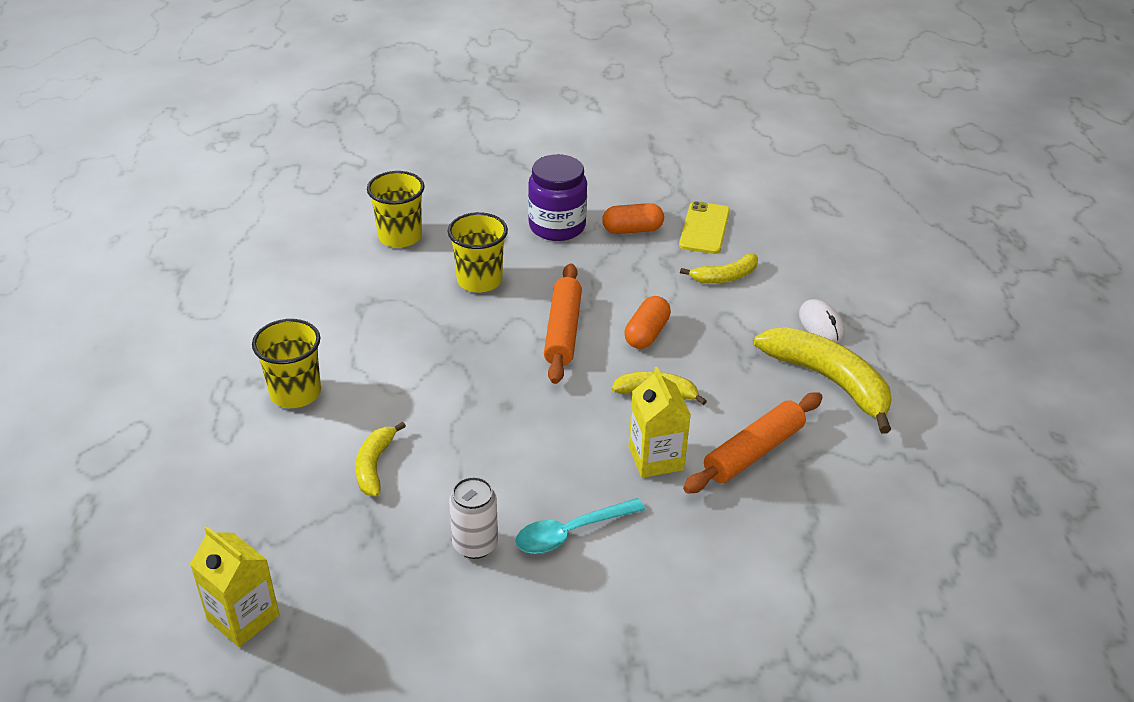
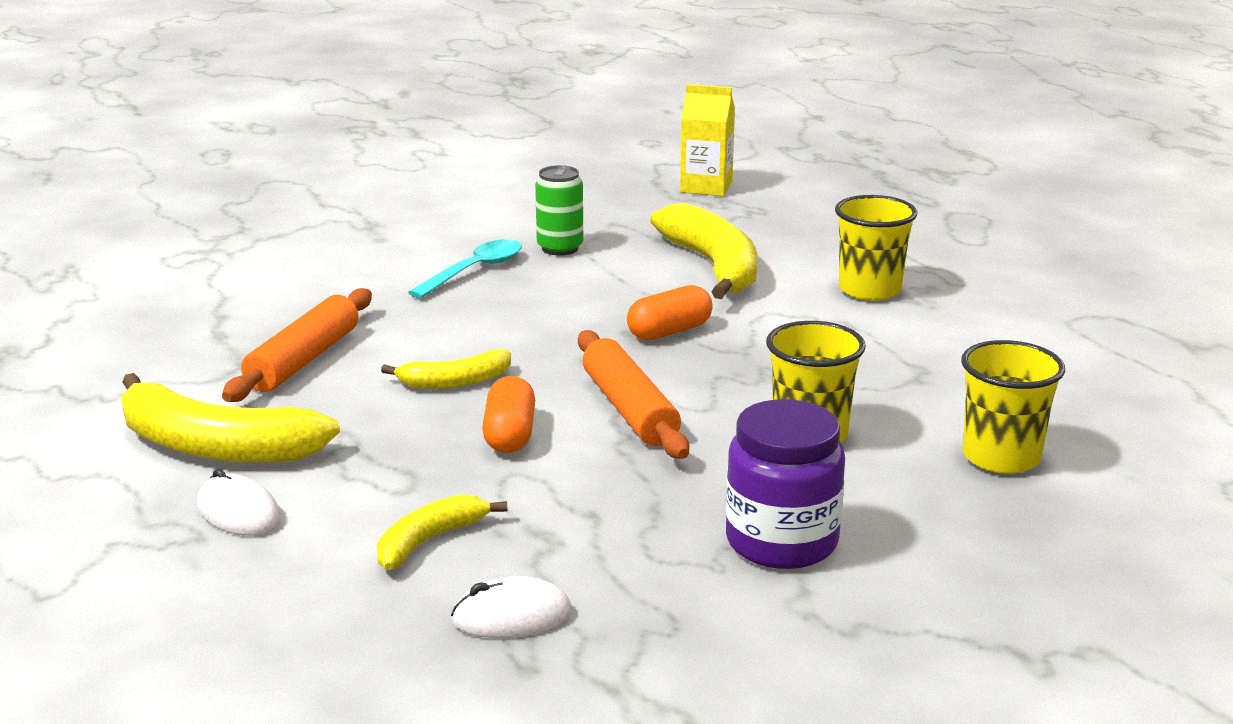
camera: 155 degrees right, 15 degrees down
yellow banana [356,422,406,497] -> yellow banana [650,203,758,299], size x1.84
white can [449,477,498,559] -> green can [535,165,583,256]
orange capsule [602,203,664,234] -> orange capsule moved to [627,285,713,340]
yellow carton [629,367,691,478] -> none
yellow phone [679,201,730,254] -> white mouse [451,576,572,638]

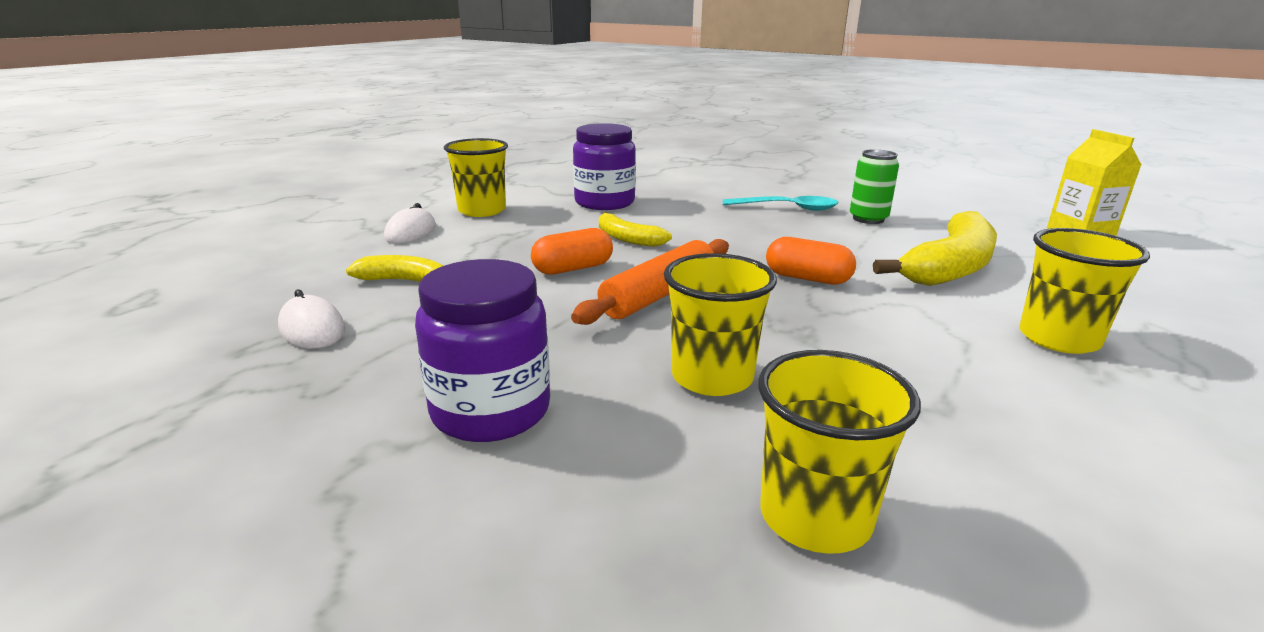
camera: 60 degrees right, 0 degrees up
yellow banana [121,373,340,463] -> yellow cup [444,138,508,217]
orange rolling pin [222,288,372,402] -> purple jar [573,123,636,210]

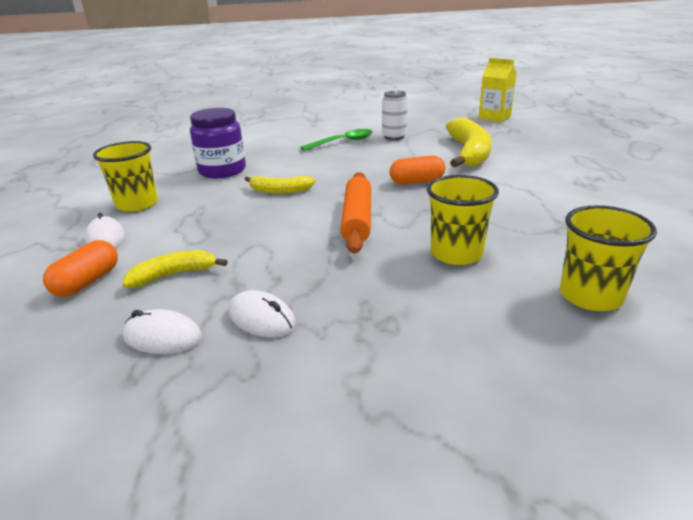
camera: 35 degrees left, 5 degrees up
purple jar [415,259,550,442] -> none
orange capsule [531,228,613,275] -> orange capsule moved to [43,240,118,297]
turquoise spoon [723,196,838,211] -> green spoon [301,129,373,151]
green can [850,149,899,224] -> white can [382,91,408,140]
yellow cup [1019,228,1150,354] -> none
none -> white mouse [229,290,296,338]

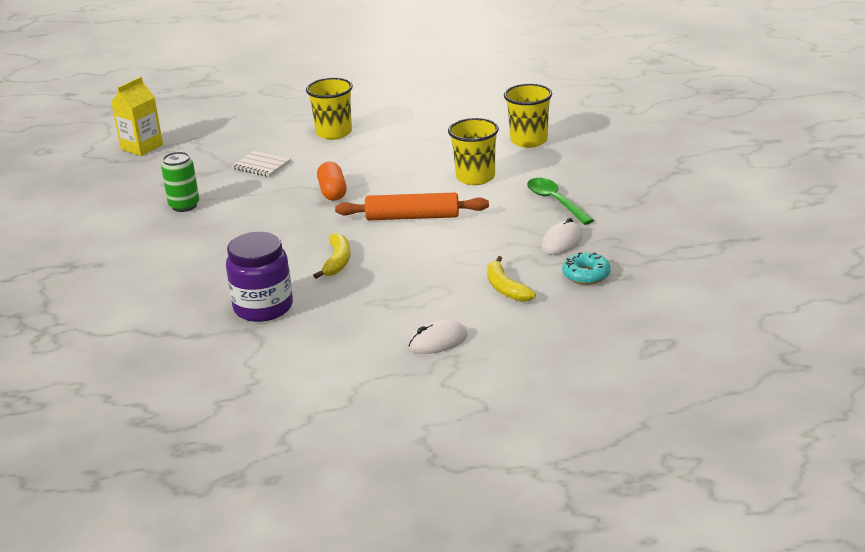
camera: 90 degrees left, 0 degrees up
orange capsule [43,240,118,297] -> none
yellow cup [93,141,158,212] -> yellow cup moved to [306,78,353,140]
white mouse [123,309,202,354] -> turquoise donut [562,252,611,285]
green spoon [301,129,373,151] -> green spoon moved to [527,178,594,225]
white can [382,91,408,140] -> green can [161,152,199,212]
yellow banana [446,118,492,167] -> white notebook [232,151,291,177]

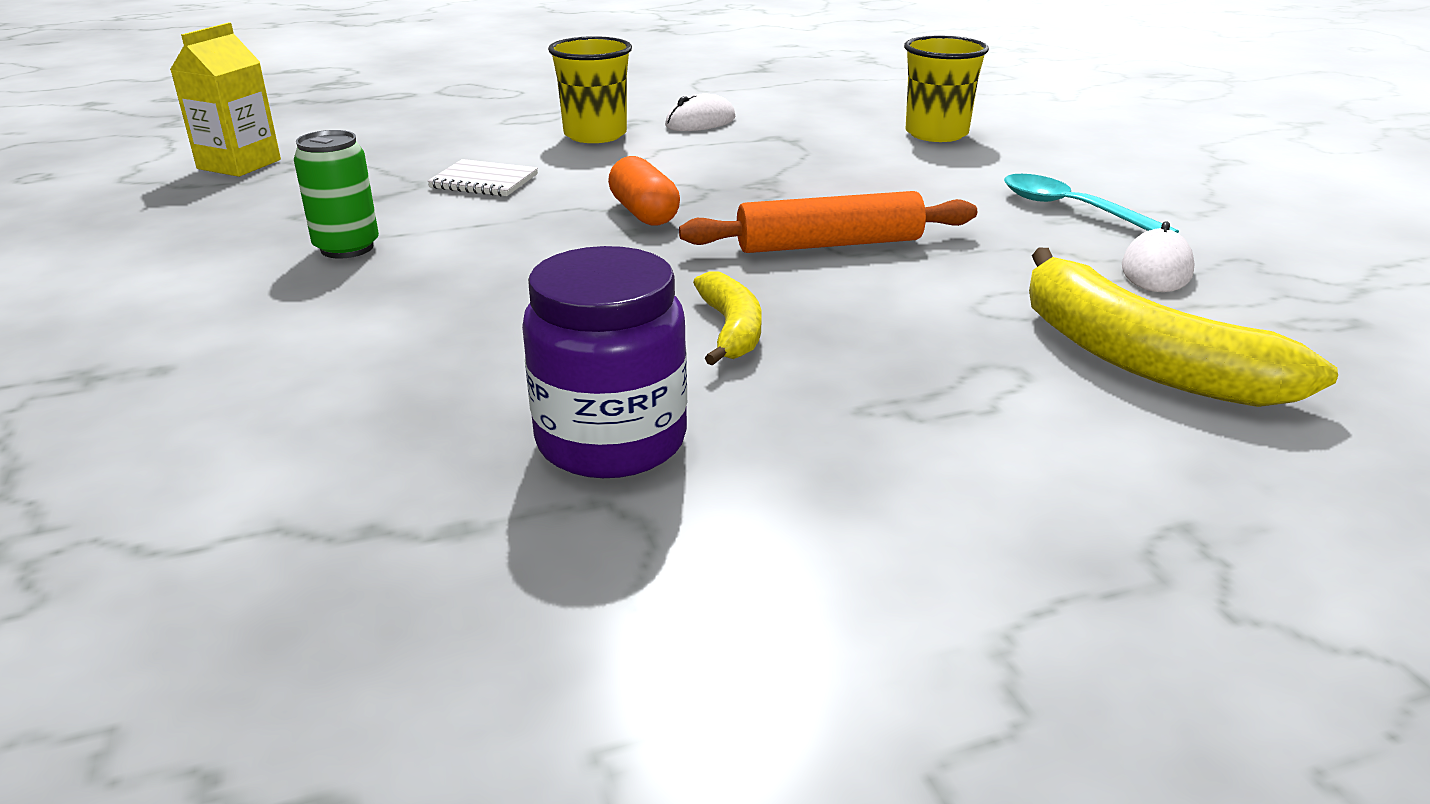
camera: 15 degrees left, 0 degrees up
white mouse [408,320,468,354] -> white mouse moved to [665,93,736,131]
yellow cup [448,118,499,185] -> none
yellow banana [487,256,536,302] -> yellow banana [1029,248,1338,407], size x1.84
green spoon [527,178,594,225] -> turquoise spoon [1004,174,1179,233]
turquoise donut [562,252,611,285] -> none

